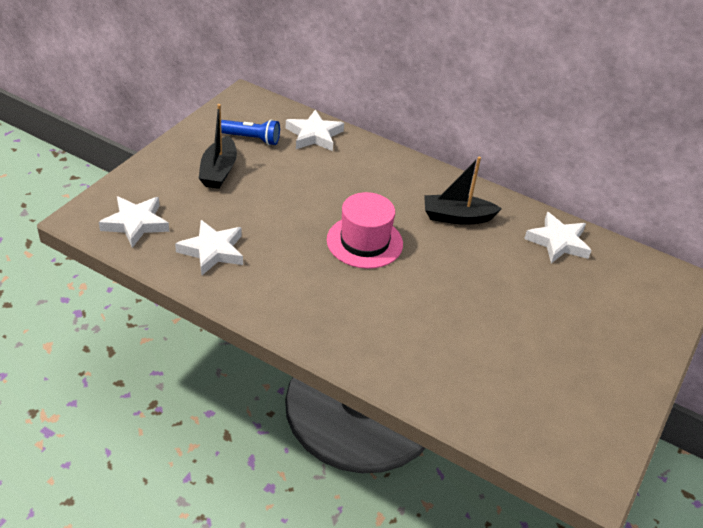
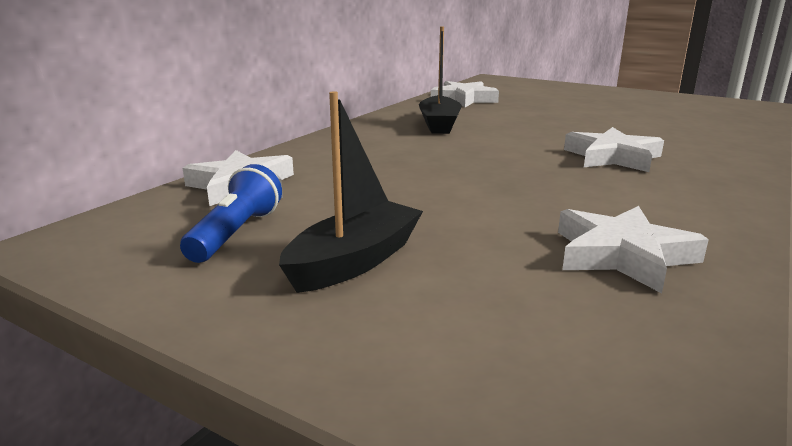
camera: 85 degrees left, 20 degrees down
white star [99,196,169,248] -> white star moved to [564,127,664,172]
black boat [199,104,237,189] -> black boat turned 60 degrees counterclockwise [279,91,423,293]
pink hat [327,192,403,269] -> none

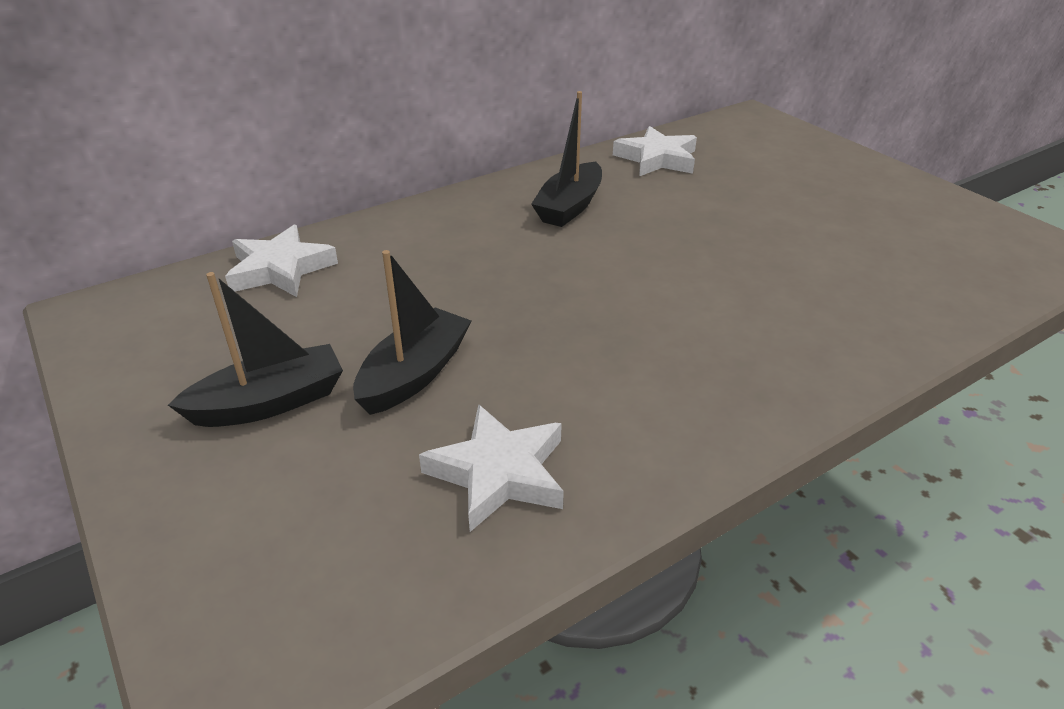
camera: 25 degrees right, 15 degrees up
blue flashlight [180,164,282,263] -> none
white star [564,127,664,172] -> none
none -> black boat [353,250,471,415]

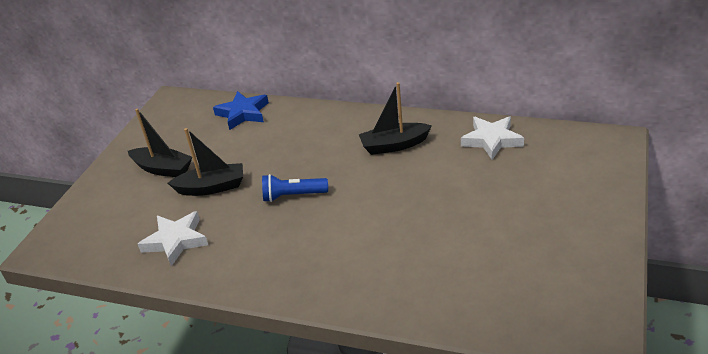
camera: 55 degrees right, 0 degrees up
white star [225,225,338,297] -> blue star [213,91,269,130]
none -> blue flashlight [262,174,328,202]

